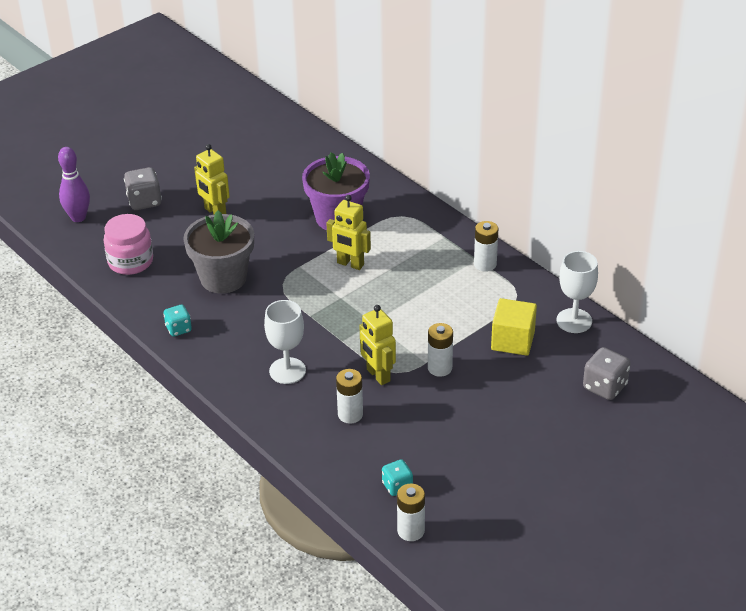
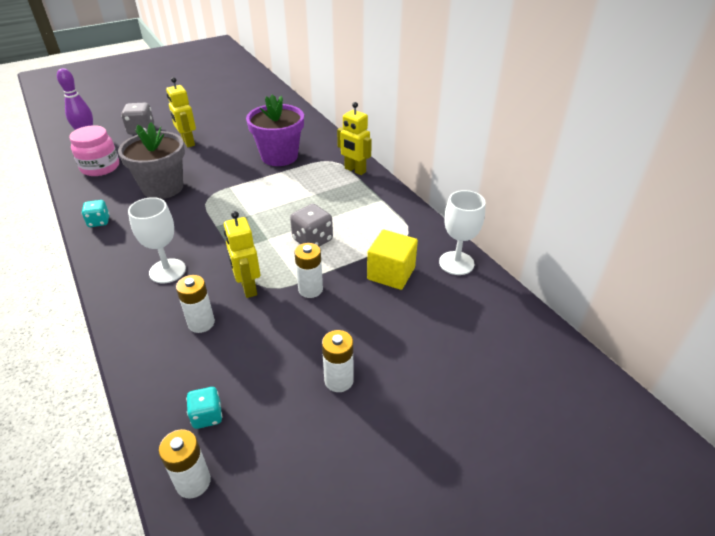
camera: 10 degrees right, 0 degrees up
yellow robot [326,195,371,270] -> yellow robot moved to [337,102,372,175]
white battery [474,221,498,272] -> white battery moved to [322,330,354,392]
grey dice [583,347,630,400] -> grey dice moved to [290,204,333,247]

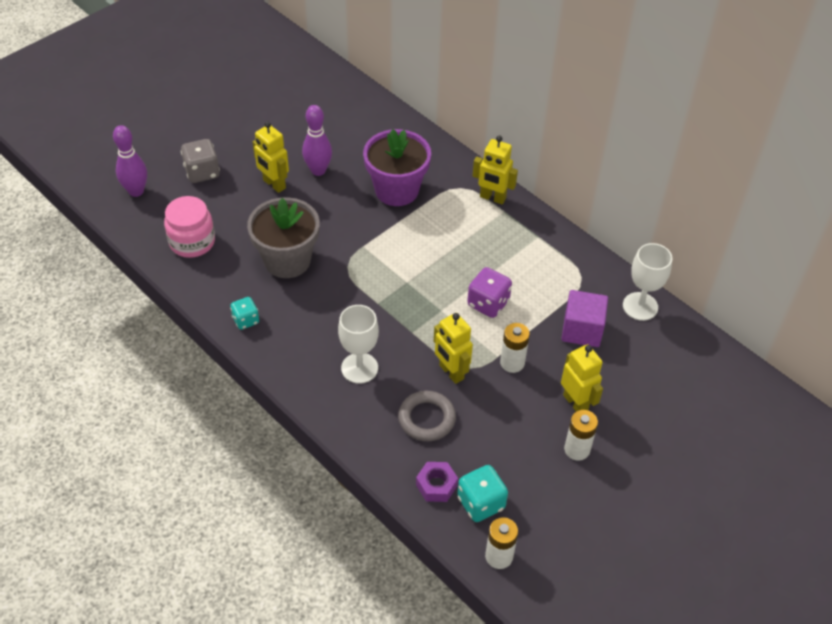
camera: 15 degrees left, 10 degrees up
white battery [176,275,215,333] -> grey ring [398,391,456,441]
turquoise dice [186,387,222,429] -> turquoise dice [457,465,508,522], size x1.53
grey dice [290,204,333,247] -> purple dice [467,267,512,318]
yellow cube [367,230,418,290] -> purple cube [562,290,608,347]
none -> purple bowling pin [302,105,332,176]
none -> purple nut [416,462,458,502]
none -> yellow robot [561,344,603,411]

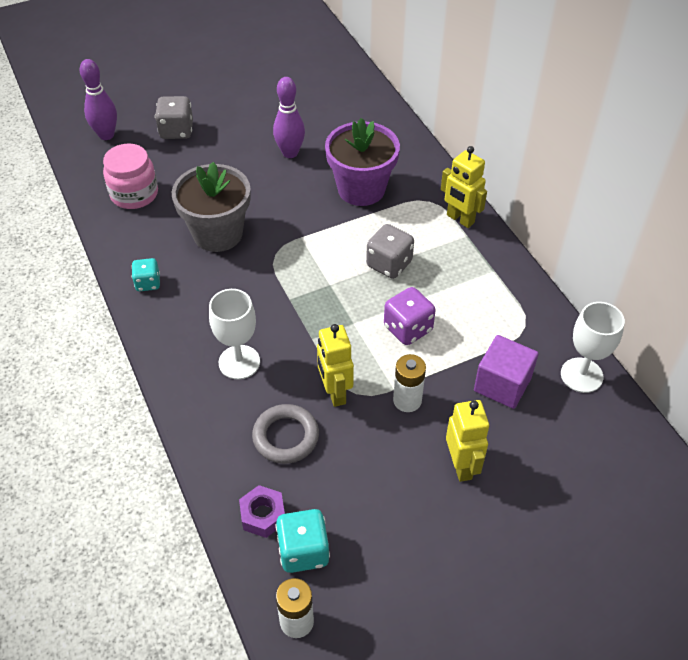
camera: 20 degrees right, 0 degrees up
yellow robot [253,122,289,193] -> none
white battery [564,410,598,461] -> none
none -> grey dice [366,224,414,279]

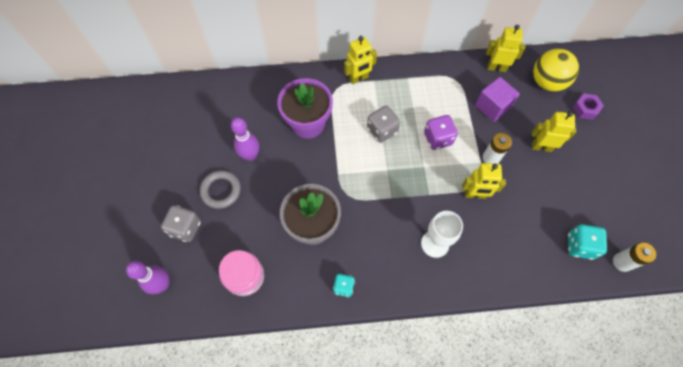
camera: 70 degrees left, 15 degrees up
purple nut [239,485,285,538] -> purple nut moved to [572,93,604,120]
grey ring [252,404,319,464] -> grey ring moved to [200,170,241,209]
white goblet [561,302,625,393] -> yellow robot [486,25,525,72]
none -> yellow ball [533,49,579,92]

